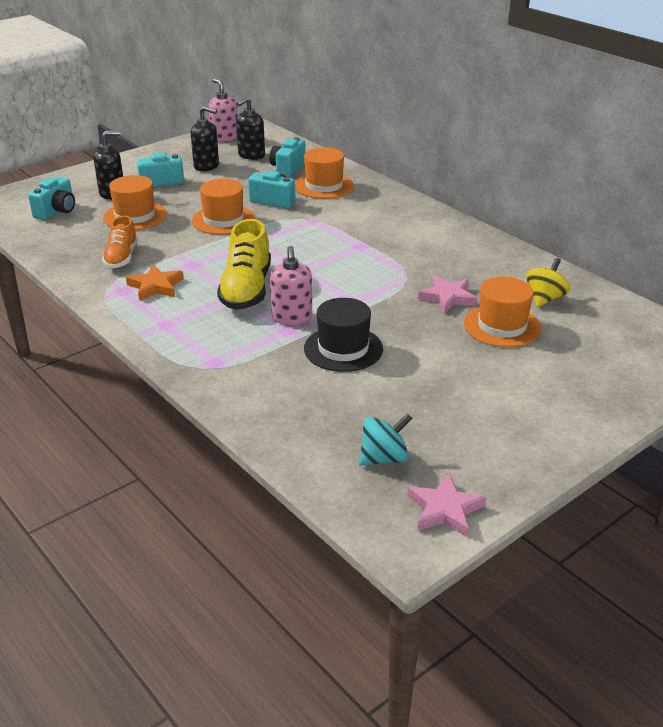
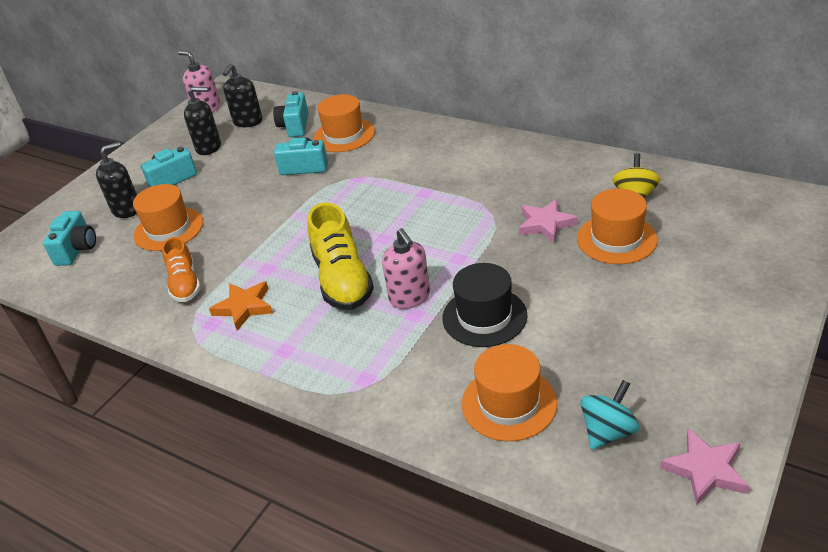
camera: 15 degrees left, 5 degrees up
orange hat [192,179,255,235] -> orange hat moved to [462,344,557,441]

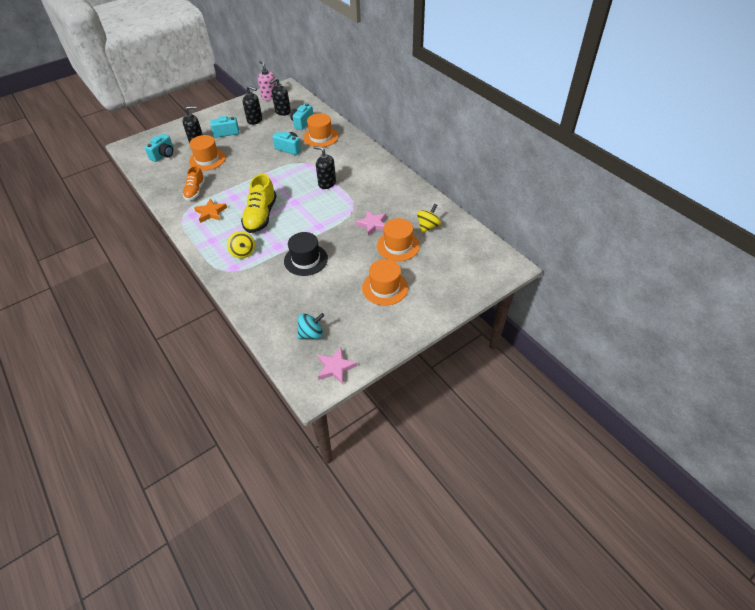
camera: 20 degrees right, 10 degrees up
pink soap dispenser [382,228,430,309] -> none
orange hat [462,344,557,441] -> orange hat moved to [362,259,408,306]
none -> yellow spinning top [227,231,255,259]
none -> black soap dispenser [314,146,336,189]

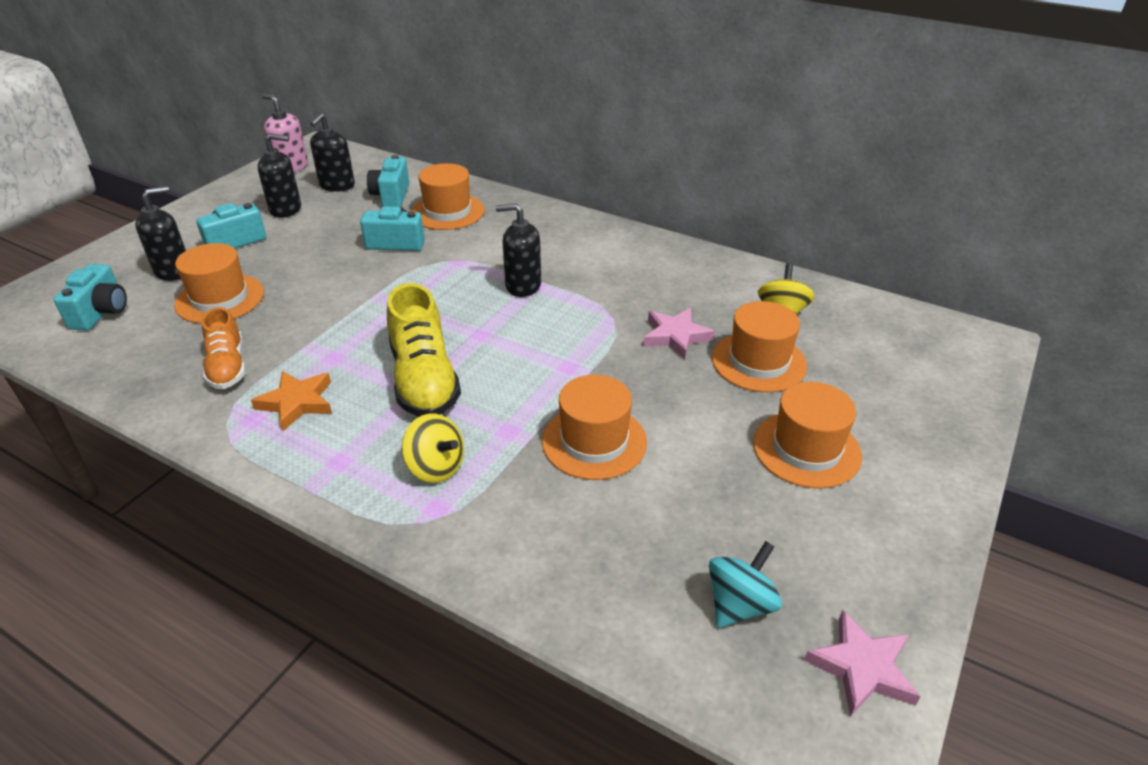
camera: 25 degrees left, 10 degrees down
black hat [284,232,328,276] -> orange hat [542,375,647,480]

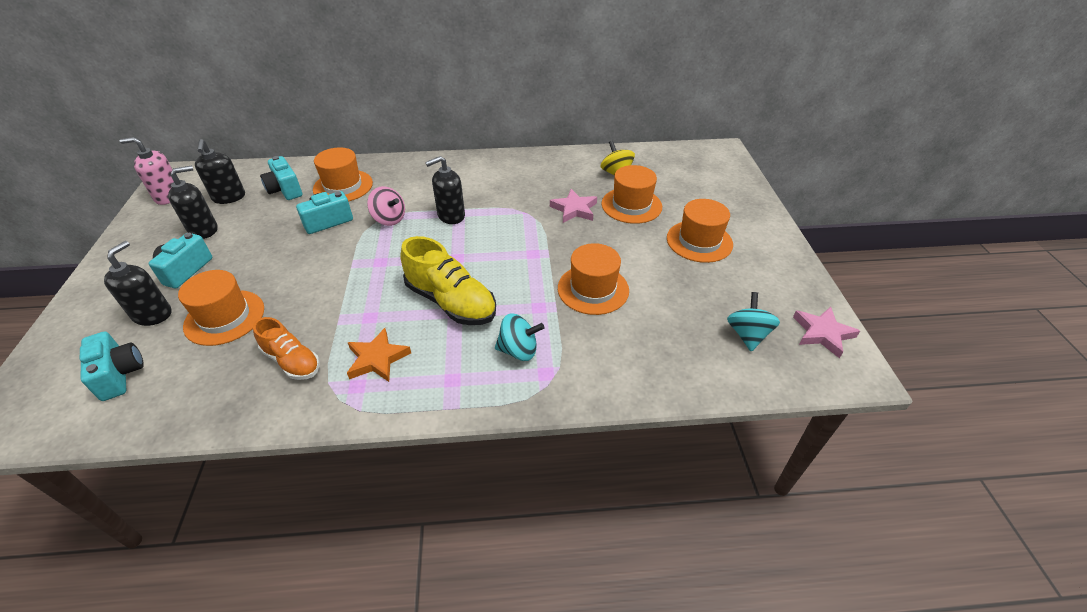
camera: 35 degrees left, 5 degrees up
yellow spinning top [402,414,464,483] -> turquoise spinning top [495,313,545,361]
none -> pink spinning top [367,186,405,226]

